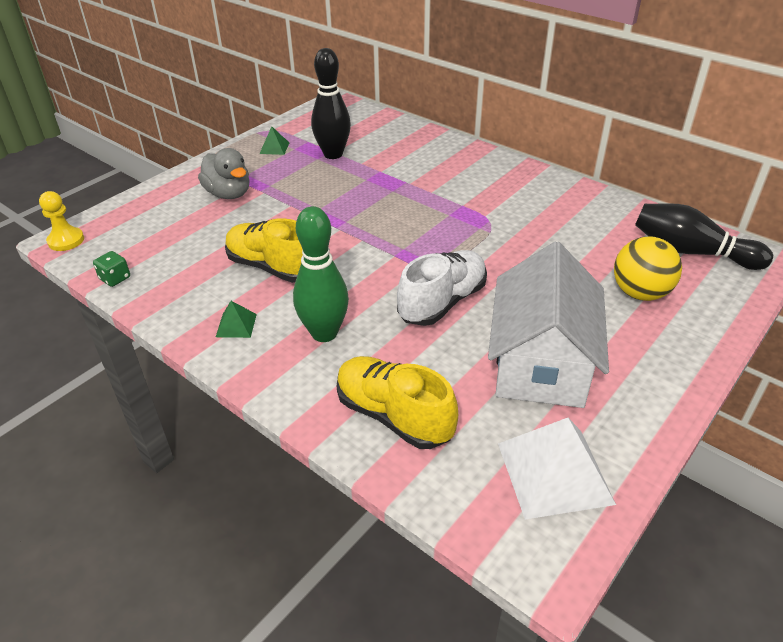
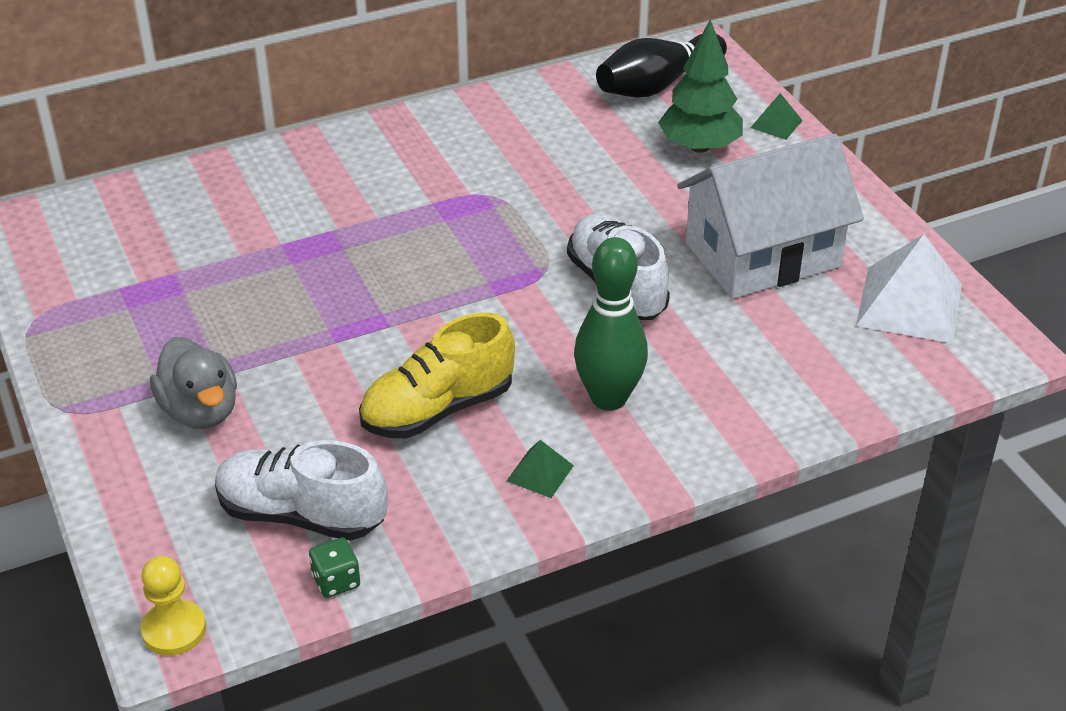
camera: 65 degrees left, 0 degrees up
grey duck [198,148,250,199] -> grey duck turned 75 degrees clockwise [150,337,237,429]
green pyramid [259,126,289,155] -> green pyramid moved to [750,93,803,140]
black bowling pin [311,48,351,159] -> none
yellow shoe [337,356,458,449] -> none
white house [488,242,609,408] -> white house turned 60 degrees counterclockwise [677,134,864,299]
yellow ball [614,236,682,301] -> green tree [658,19,743,153]
none -> white shoe [215,440,388,540]

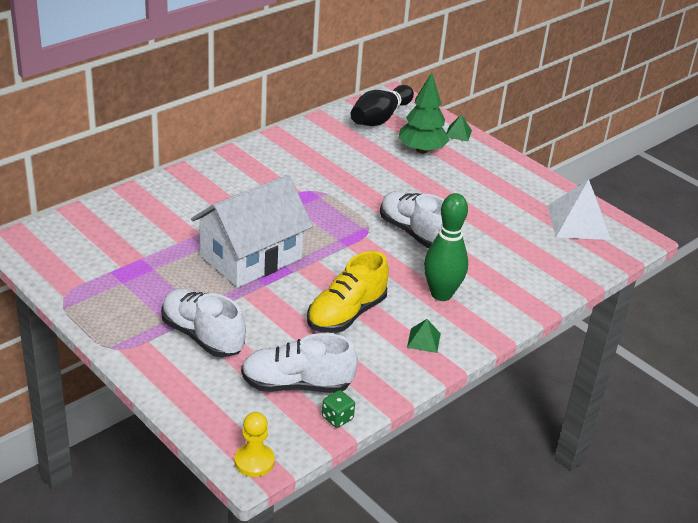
camera: 20 degrees left, 5 degrees down
grey duck [150,337,237,429] -> white shoe [161,288,246,357]
white house [677,134,864,299] -> white house moved to [191,175,313,288]

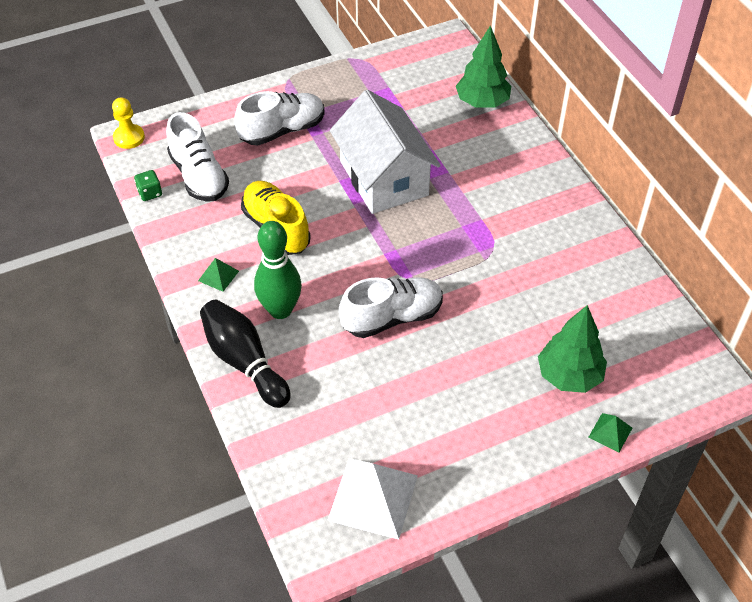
camera: 110 degrees right, 15 degrees up
white shoe [241,333,358,393] -> white shoe turned 135 degrees clockwise [166,112,229,202]
black bowling pin [350,85,414,126] -> black bowling pin moved to [200,299,291,408]
none -> green tree [456,26,511,108]

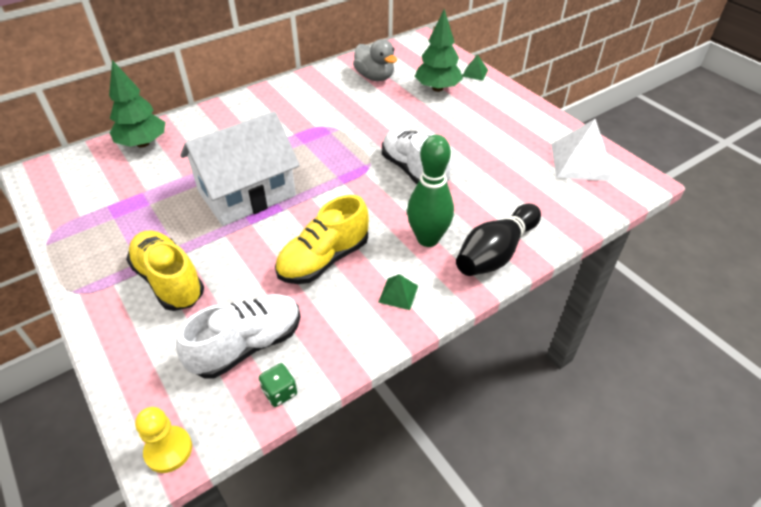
camera: 100 degrees left, 5 degrees down
white shoe [234,91,325,145] -> yellow shoe [126,231,204,311]
none -> grey duck [353,39,397,81]

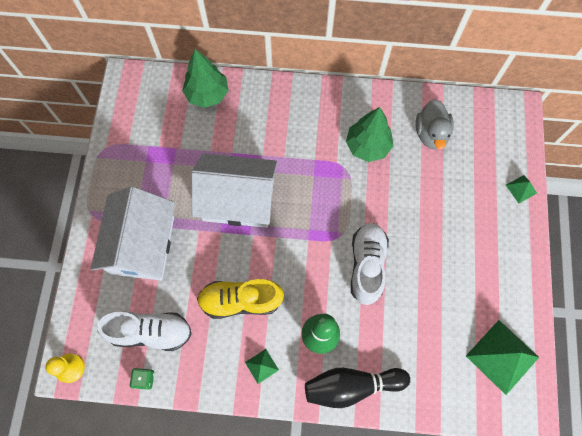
camera: 40 degrees right, 25 degrees up
yellow shoe [126,231,204,311] -> white house [91,187,175,280]
green tree [415,9,463,92] -> green tree moved to [346,107,394,162]
white pyramid [551,119,614,182] -> green pyramid [466,320,539,395]

